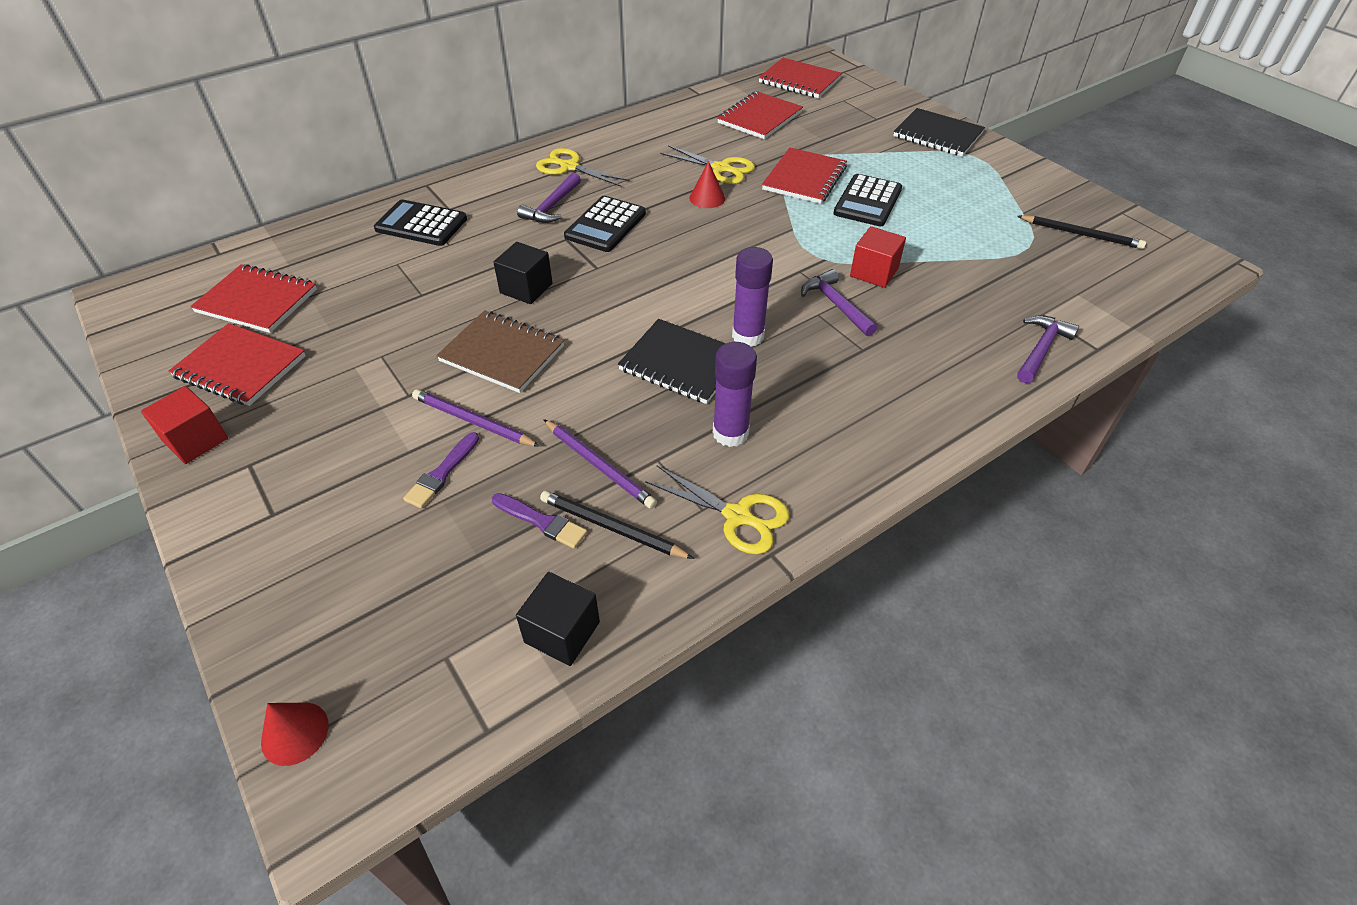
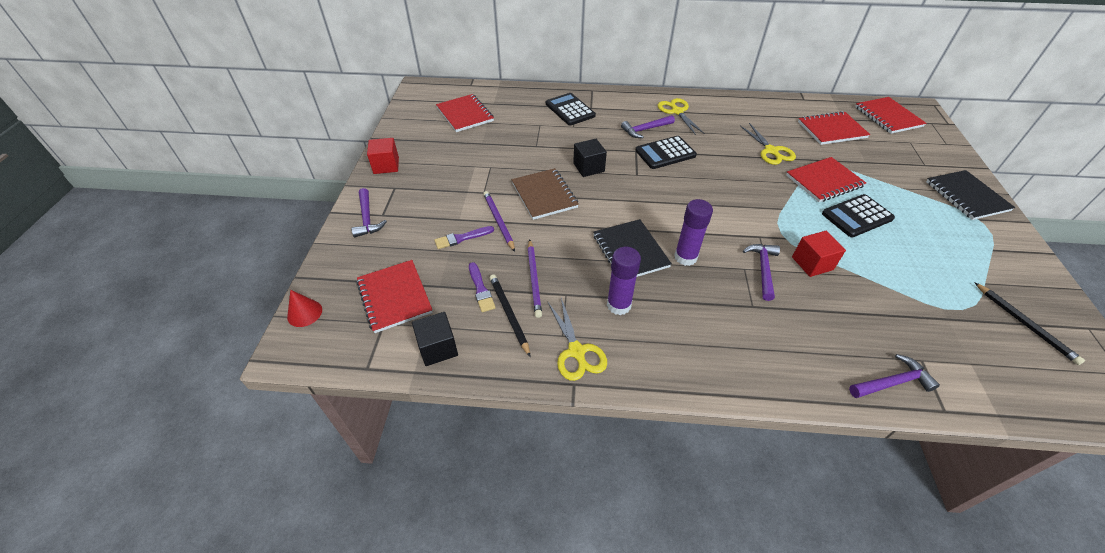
camera: 40 degrees right, 0 degrees up
red notebook [168,323,306,406] -> red notebook moved to [356,260,433,333]
red cone [689,161,725,208] -> none
none -> purple hammer [351,188,387,238]

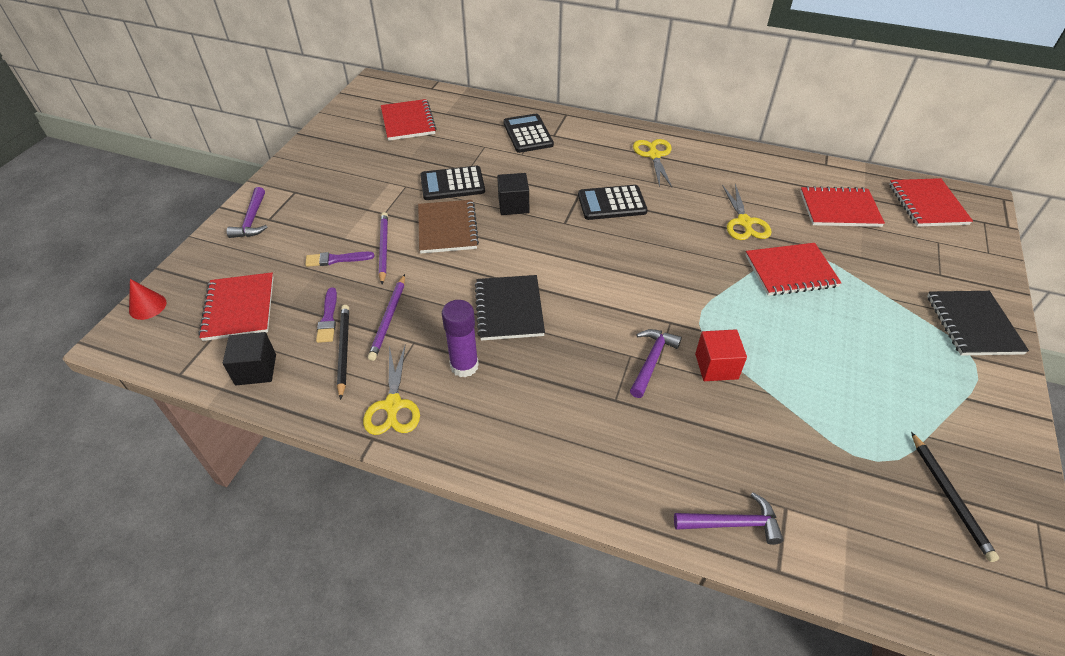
camera: 15 degrees right, 0 degrees up
red cube [367,138,399,174] -> none
purple hammer [621,115,675,138] -> none
purple glue stick [674,199,713,266] -> none
black calculator [822,194,895,237] -> black calculator moved to [420,166,485,200]

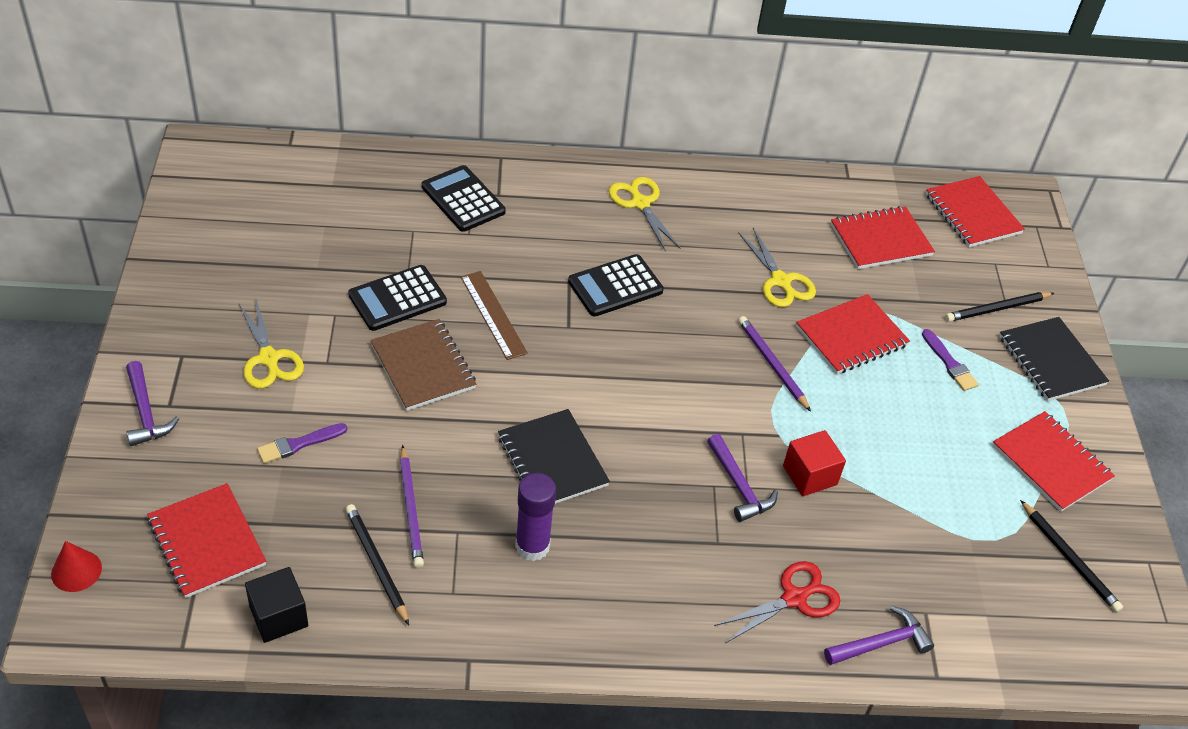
camera: 25 degrees left, 0 degrees up
purple brush [316,287,337,343] -> purple brush moved to [922,329,979,391]
yellow scissors [363,344,420,435] -> yellow scissors moved to [238,299,304,389]
purple pencil [379,212,388,285] -> purple pencil moved to [738,316,811,412]
red notebook [381,99,437,141] -> red notebook moved to [992,411,1115,512]
black cube [497,173,529,215] -> brown ruler [461,271,528,360]
purple hammer [630,329,682,398] -> purple hammer turned 150 degrees clockwise [707,434,778,522]
none -> red scissors [714,561,841,643]
none -> black pencil [945,292,1054,322]

